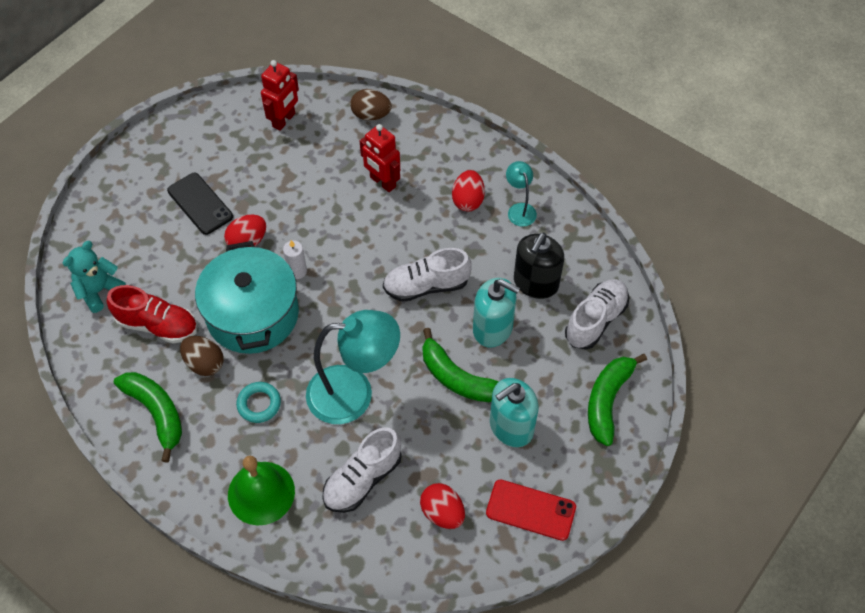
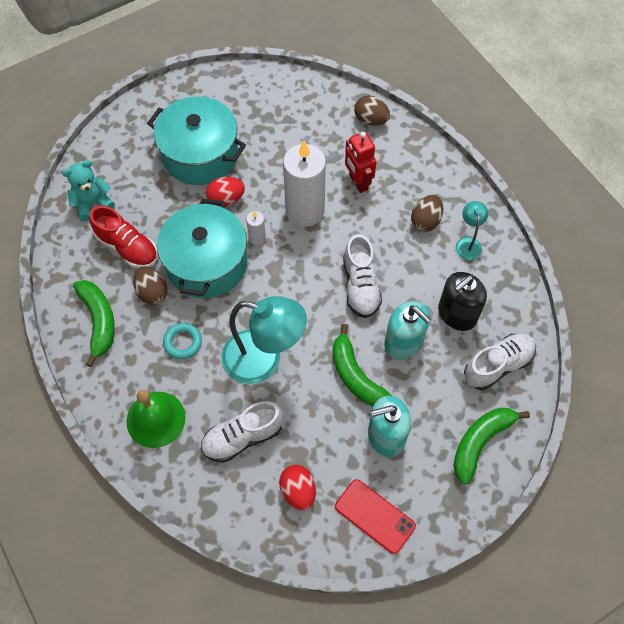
camera: 20 degrees right, 5 degrees up
black phone [167,173,233,235] -> turquoise pot [147,96,246,185]
red robot [261,60,299,131] -> none
white shoe [383,248,471,302] -> white shoe turned 105 degrees counterclockwise [343,234,382,318]
red egg [452,170,485,212] -> brown egg [411,195,443,232]
none -> white candle [283,140,326,227]

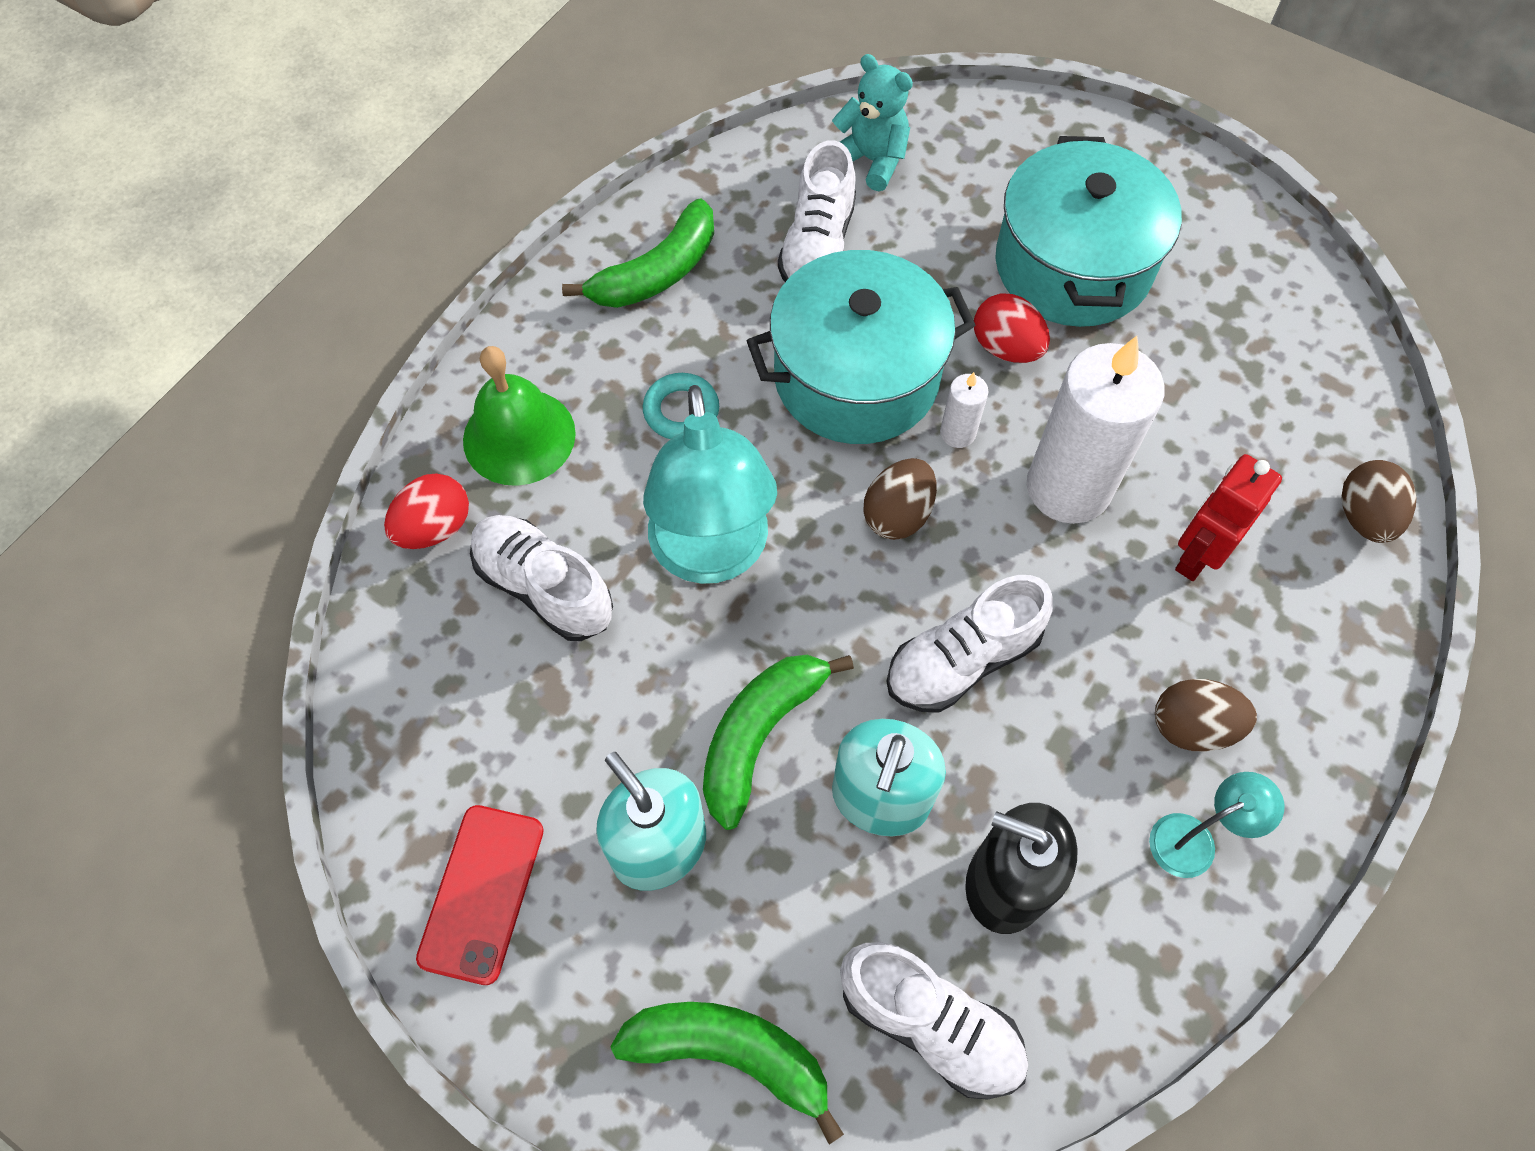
camera: 65 degrees right, 0 degrees up
red shoe [89,206,158,268] -> white shoe [778,140,856,282]
brown egg [133,267,168,305] -> brown egg moved to [863,458,937,540]
red egg [279,465,316,510] -> red egg moved to [384,473,469,549]

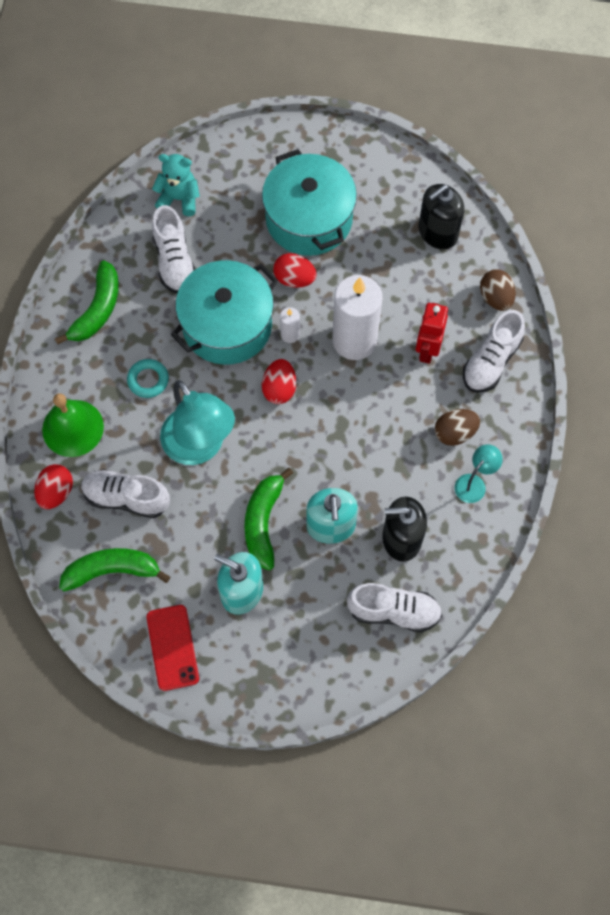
camera: 25 degrees left, 5 degrees up
green banana [610,1002,844,1144] -> green banana moved to [59,548,170,591]
brown egg [863,458,937,540] -> red egg [262,359,296,404]
white shoe [886,575,1053,713] -> white shoe moved to [463,310,525,392]
none -> black soap dispenser [419,184,464,250]

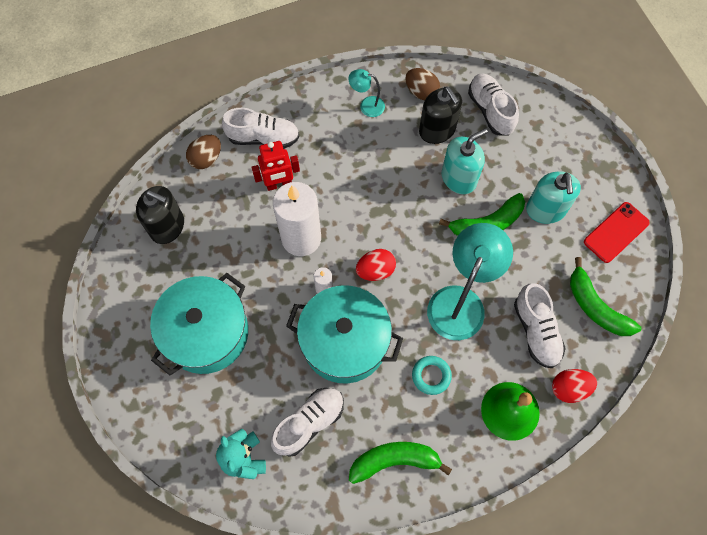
camera: 120 degrees left, 0 degrees up
red egg [273,253,317,288] -> none
brown egg [435,409,480,446] -> brown egg moved to [405,68,440,100]

